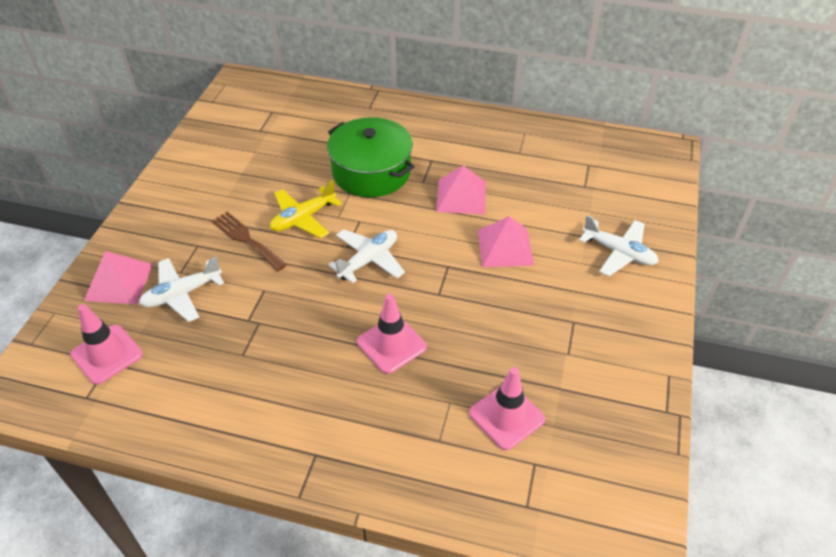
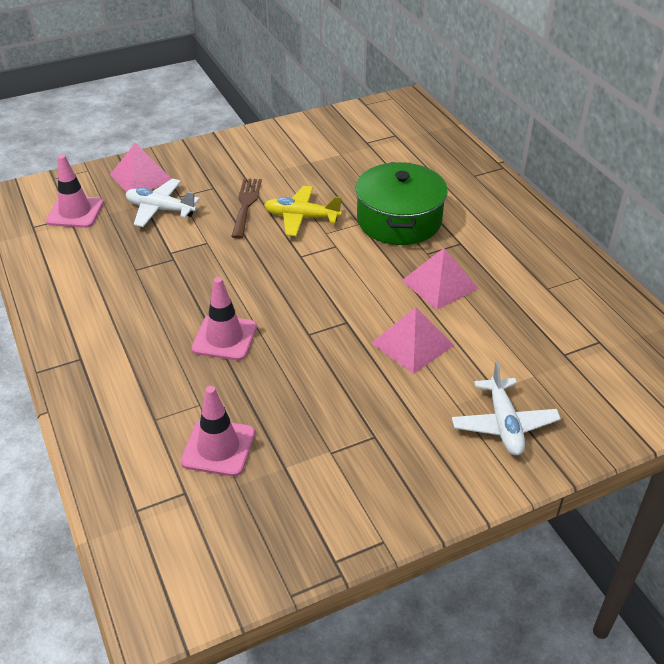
camera: 50 degrees right, 5 degrees down
white plane [328,229,405,283] -> none

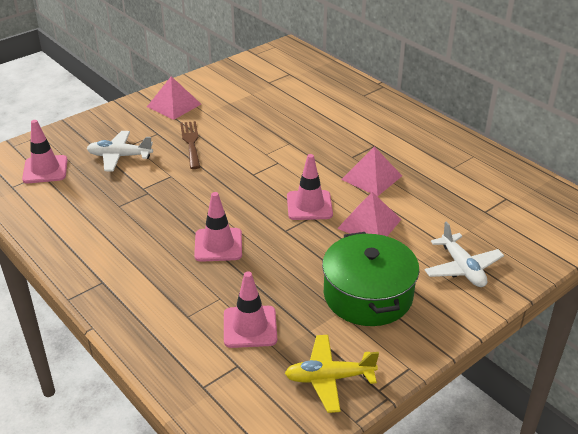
camera: 15 degrees left, 5 degrees down
pink pyramid [110,143,172,192] -> pink pyramid moved to [147,76,201,120]
yellow plane [264,186,342,236] -> yellow plane moved to [285,335,379,413]
green pot [355,162,448,245] -> green pot moved to [322,232,419,326]
none -> pink traffic cone [287,154,333,220]

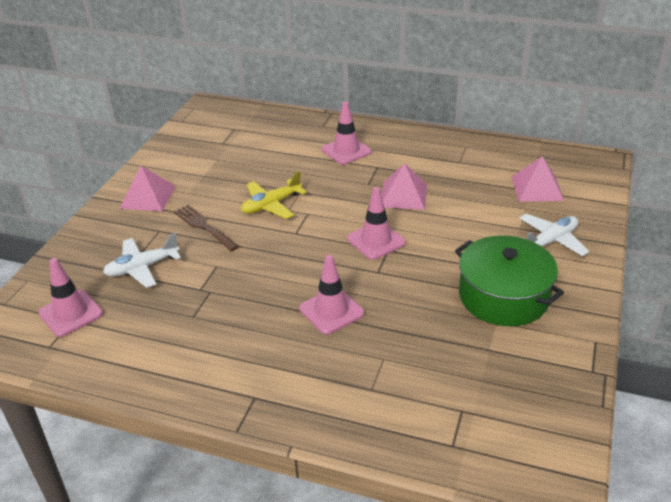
camera: 30 degrees left, 0 degrees up
pink traffic cone [224,272,277,348] -> pink traffic cone moved to [322,102,372,165]
yellow plane [285,335,379,413] -> yellow plane moved to [241,171,307,219]
pink pyramid [337,192,402,236] -> pink pyramid moved to [512,156,564,202]
white plane [424,221,504,287] -> white plane turned 75 degrees counterclockwise [519,214,590,257]

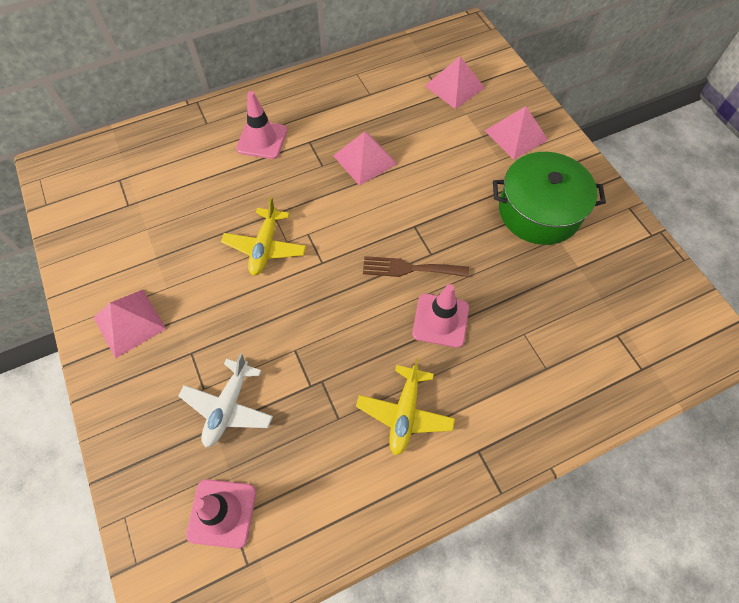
camera: 45 degrees left, 25 degrees up
brown fork [174,205,239,251] -> brown fork moved to [363,256,469,277]
pink traffic cone [347,187,406,260] -> none
white plane [519,214,590,257] -> pink pyramid [485,106,548,160]
none -> yellow plane [356,358,455,455]

